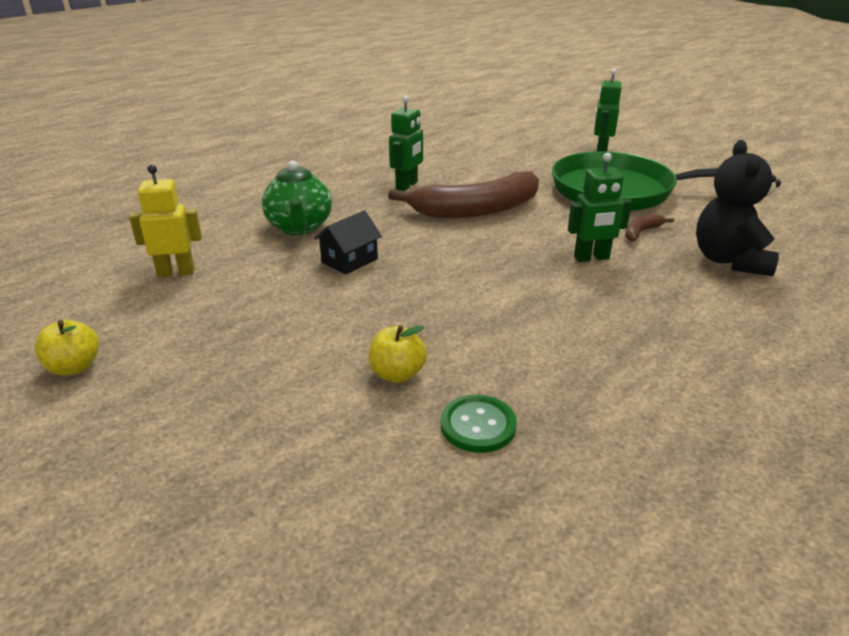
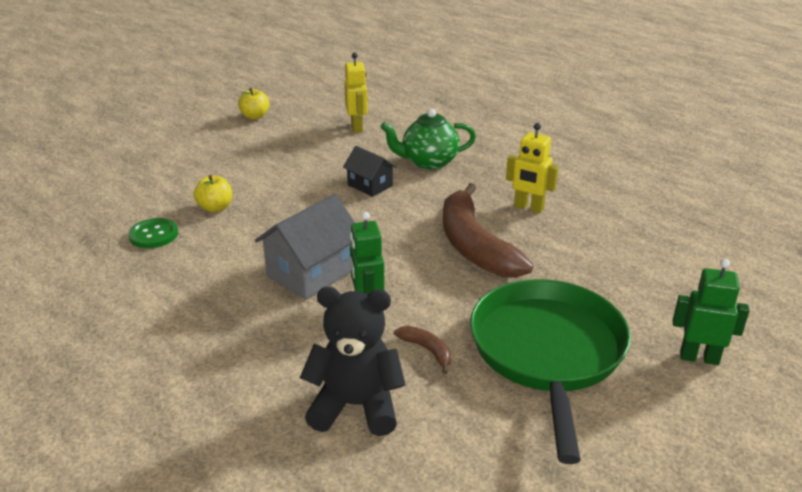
camera: 90 degrees right, 0 degrees up
green robot [389,95,423,191] -> yellow robot [506,123,558,213]
none -> grey house [255,194,355,300]

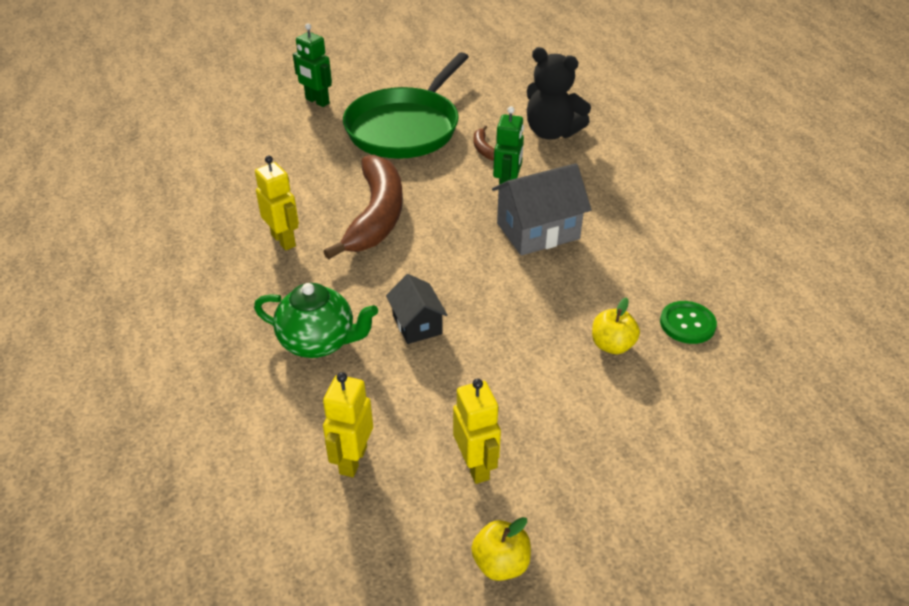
camera: 155 degrees left, 10 degrees up
none -> yellow robot [453,378,501,484]

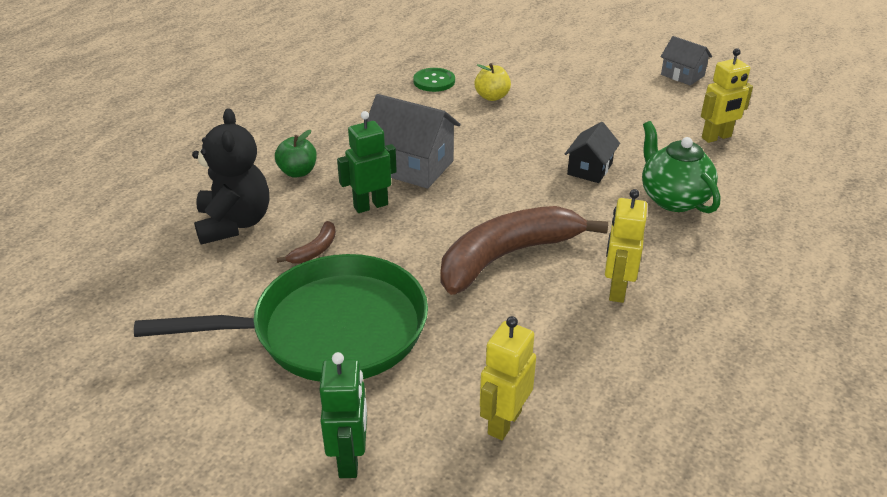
camera: 130 degrees left, 5 degrees down
yellow robot [453,378,501,484] -> yellow robot moved to [480,316,536,440]
yellow apple [471,517,531,581] -> grey house [661,36,712,85]
none -> green apple [275,130,317,178]

